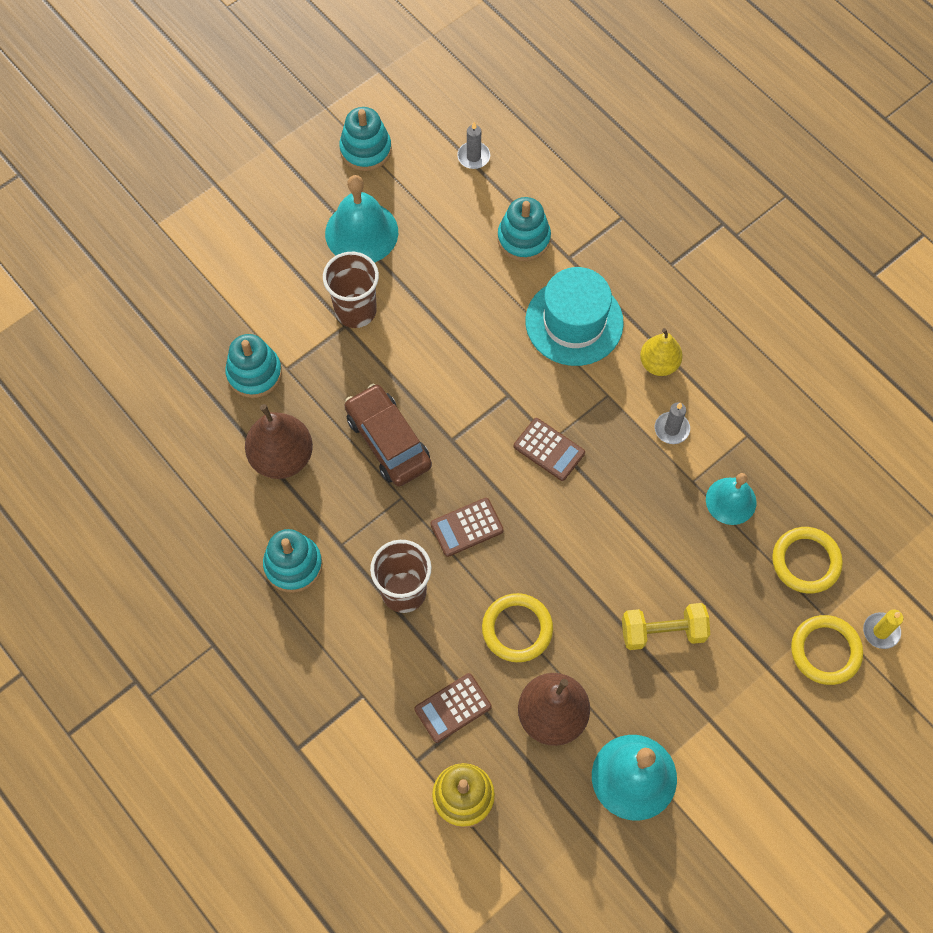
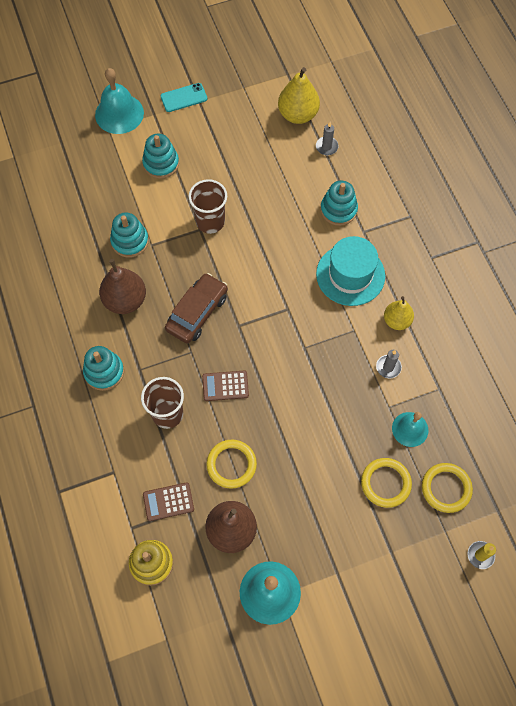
camera: 20 degrees right, 0 degrees up
turquoise bell [325,175,398,263] -> turquoise bell moved to [95,68,144,134]
turquoise stacking toy [339,107,392,171] -> turquoise stacking toy moved to [142,134,179,179]
brown car [345,384,432,487] -> brown car turned 45 degrees clockwise [165,273,228,344]
brown calculator [514,418,585,481] -> none
yellow dumbbell [622,603,710,650] -> none
yellow ring [791,615,863,685] -> yellow ring moved to [361,458,412,508]
none -> turquoise phone [161,83,207,112]
none -> yellow pear [278,67,320,124]

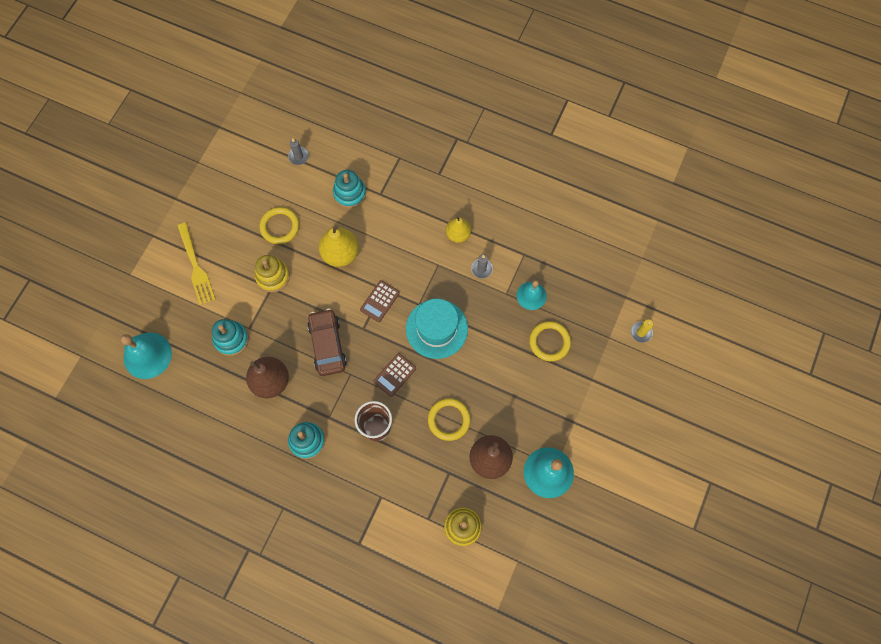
camera: 45 degrees left, 5 degrees up
turquoise bell [95,68,144,134] -> turquoise bell moved to [121,332,172,379]
turquoise stacking toy [142,134,179,179] -> yellow fork [177,222,216,305]
brown calculator [143,482,194,521] -> brown calculator moved to [360,280,400,322]
turquoise phone [161,83,207,112] -> none
brown cup [189,179,227,234] -> yellow stacking toy [255,255,290,292]
yellow pear [278,67,320,124] -> yellow pear moved to [319,225,359,267]
turquoise hat [316,236,385,306] -> turquoise hat moved to [406,299,468,359]
yellow ring [422,463,473,513] -> yellow ring moved to [259,207,299,244]

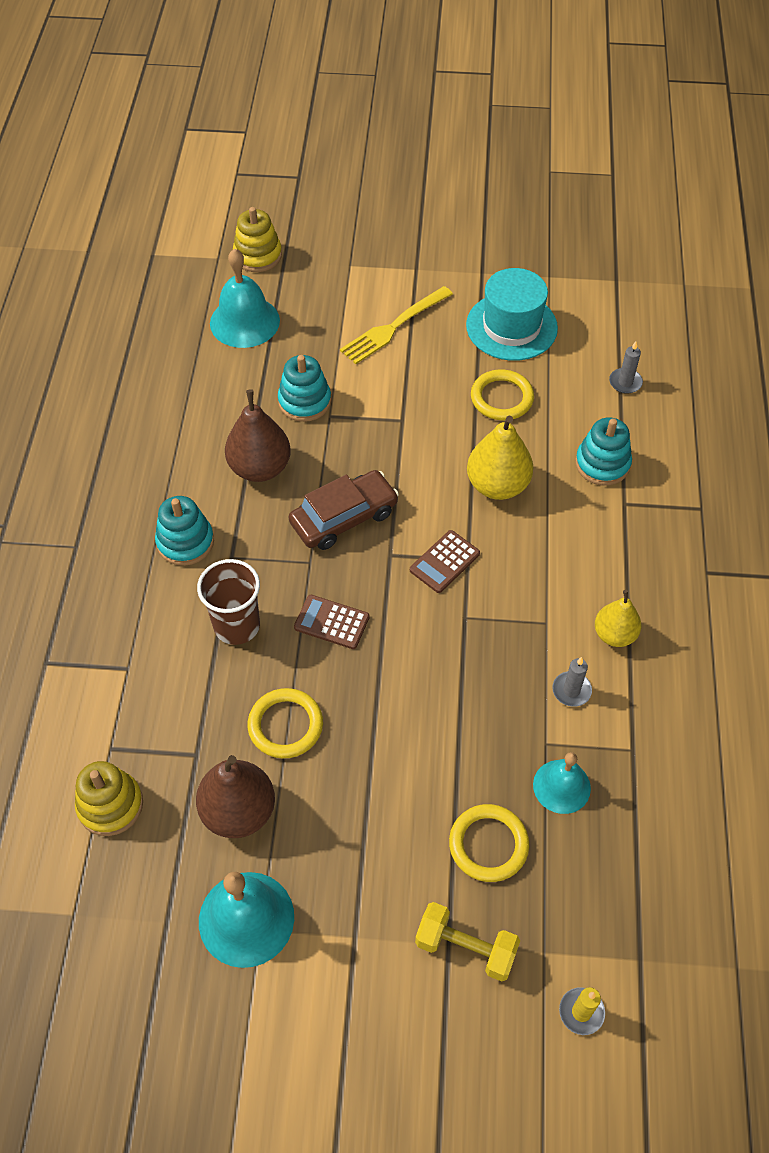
camera: 70 degrees right, 15 degrees down
yellow stacking toy [255,255,290,292] -> yellow stacking toy moved to [233,207,282,272]
brown calculator [360,280,400,322] -> brown calculator turned 60 degrees counterclockwise [410,530,480,593]
turquoise hat [406,299,468,359] -> turquoise hat moved to [466,268,558,361]
none -> yellow dumbbell [415,902,520,982]

